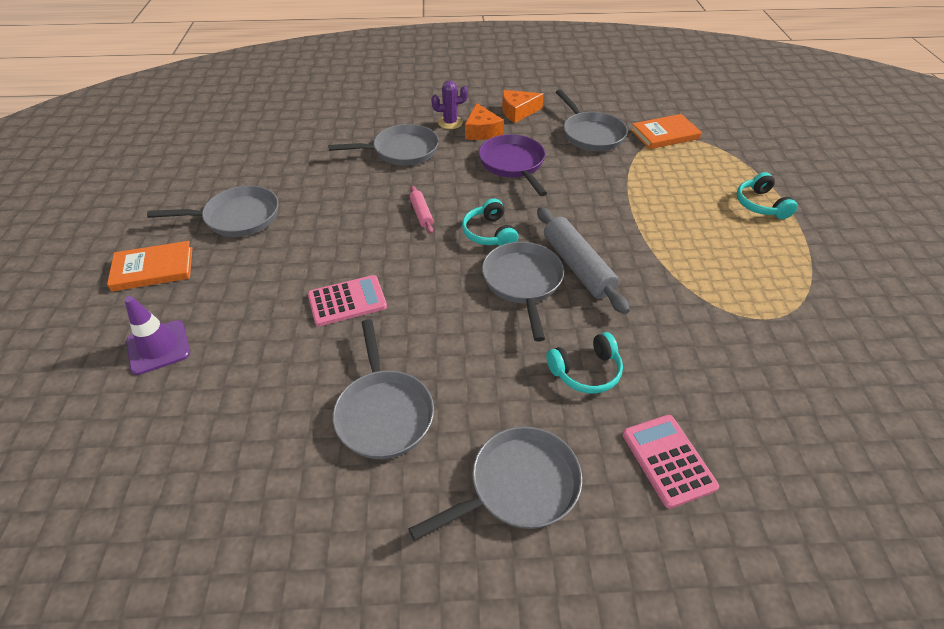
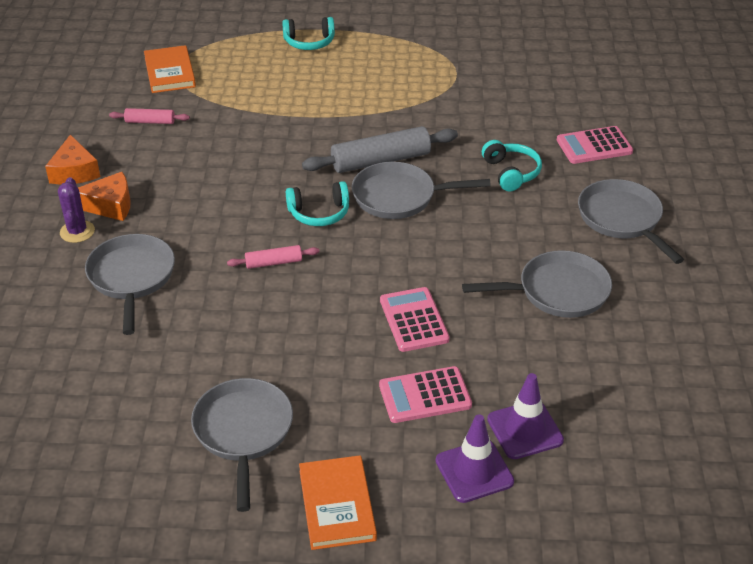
camera: 85 degrees left, 5 degrees down
purple pan [479,134,547,196] -> none
grey pan [556,90,628,151] -> pink rolling pin [109,108,190,124]
none -> pink calculator [379,366,472,423]
none -> purple traffic cone [487,373,564,459]

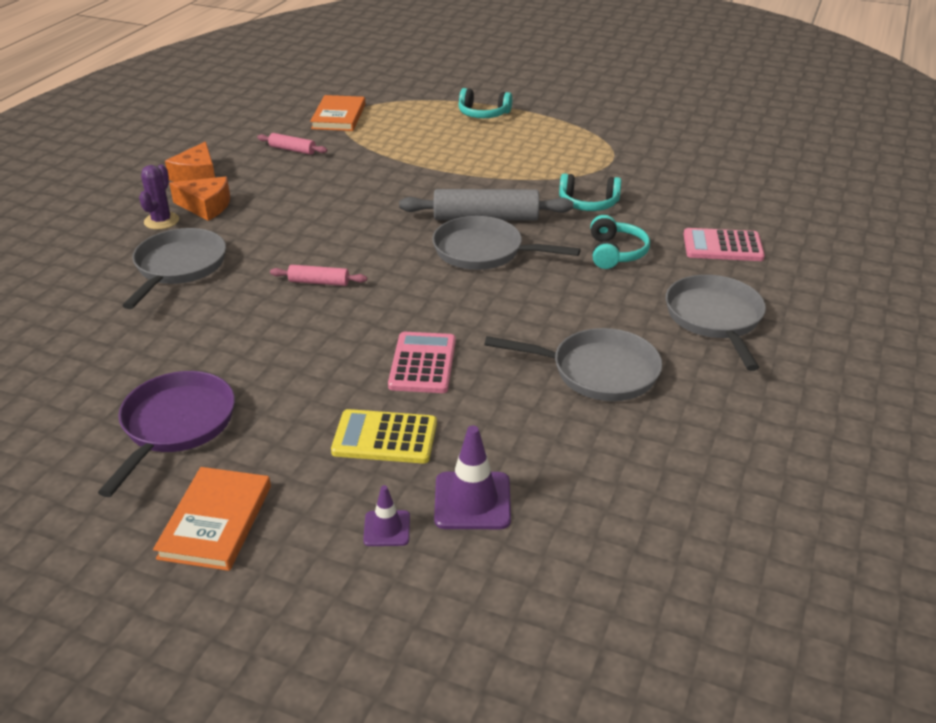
camera: 20 degrees right, 5 degrees down
grey pan [191,378,293,512] -> purple pan [98,371,235,497]
turquoise headphones [286,181,349,226] -> turquoise headphones moved to [559,173,622,211]
pink calculator [379,366,472,423] -> yellow calculator [331,409,437,464]
purple traffic cone [436,414,514,503] -> purple traffic cone [363,485,410,546], size x0.58

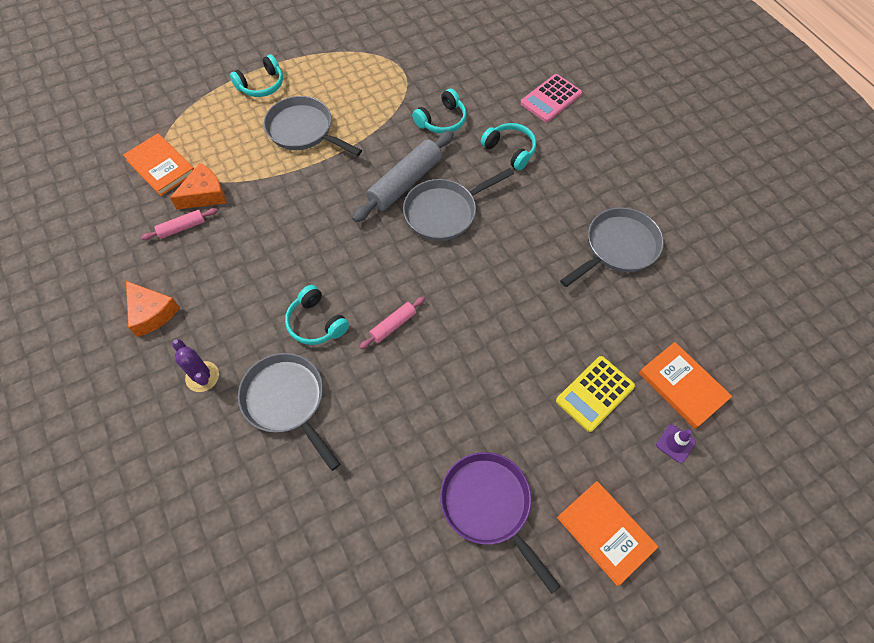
camera: 50 degrees left, 25 degrees up
orange cheese [169,177,230,221] -> orange cheese moved to [170,163,226,210]
pink calculator [388,332,456,393] -> none
purple traffic cone [434,425,511,529] -> orange book [639,342,732,429]
grey pan [666,275,766,371] -> grey pan moved to [264,96,362,156]
none -> turquoise headphones [285,285,349,345]

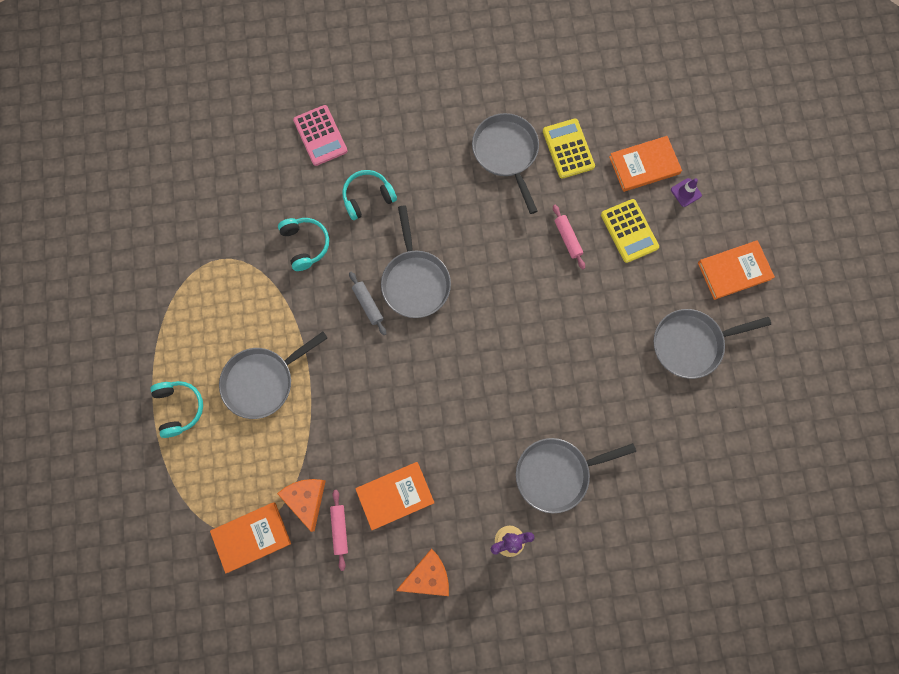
camera: 70 degrees left, 15 degrees up
turquoise headphones [285,285,349,345] -> none
grey rolling pin [352,131,454,222] -> grey rolling pin [349,272,386,335], size x0.52
pink rolling pin [359,296,425,349] -> pink rolling pin moved to [553,205,585,269]
purple pan [440,452,561,594] -> grey pan [654,309,771,379]
none -> orange book [356,462,434,530]
none -> yellow calculator [543,119,595,179]

